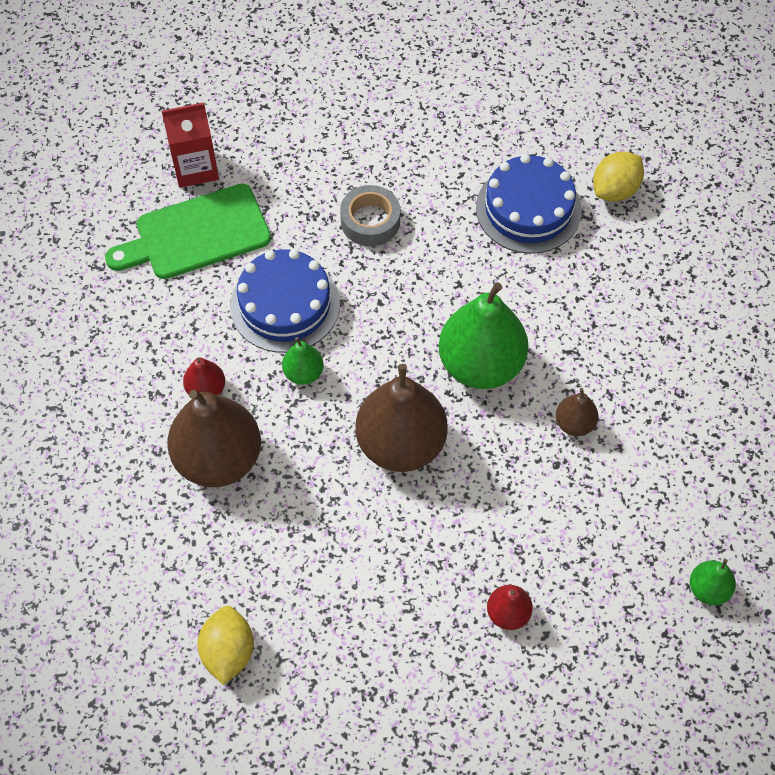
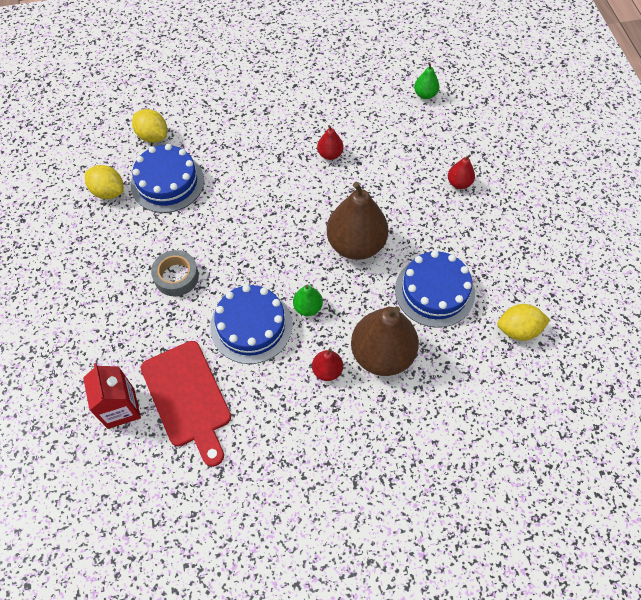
camera: 95 degrees left, 0 degrees up
green cutting board [105,184,271,279] -> red cutting board [141,341,231,467]
green pear [439,282,528,389] -> none
brown pear [556,388,598,436] -> red pear [317,125,343,160]
none -> yellow lemon [85,165,124,199]
none -> blue cake [395,251,475,328]

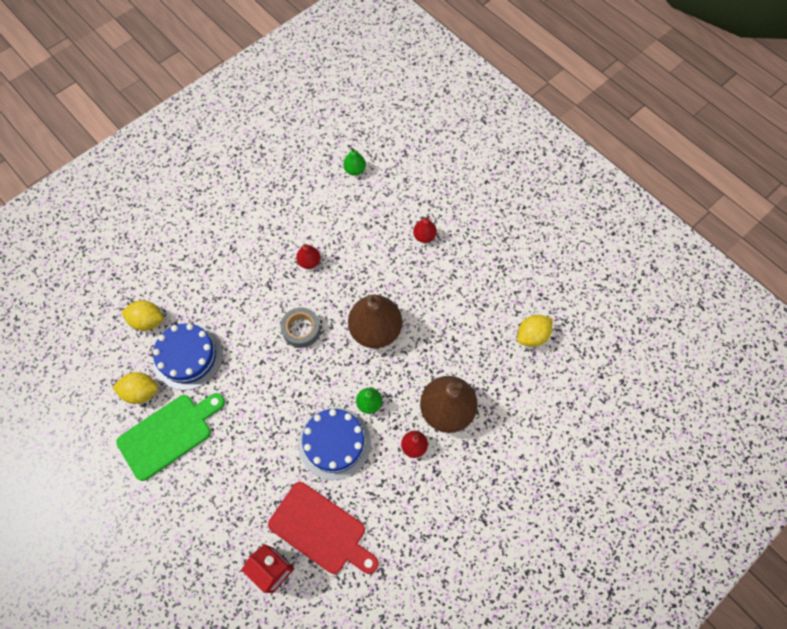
camera: 30 degrees left, 5 degrees up
grey tape [151,250,199,296] -> grey tape moved to [281,307,321,348]
blue cake [395,251,475,328] -> none
none -> green cutting board [117,393,225,481]

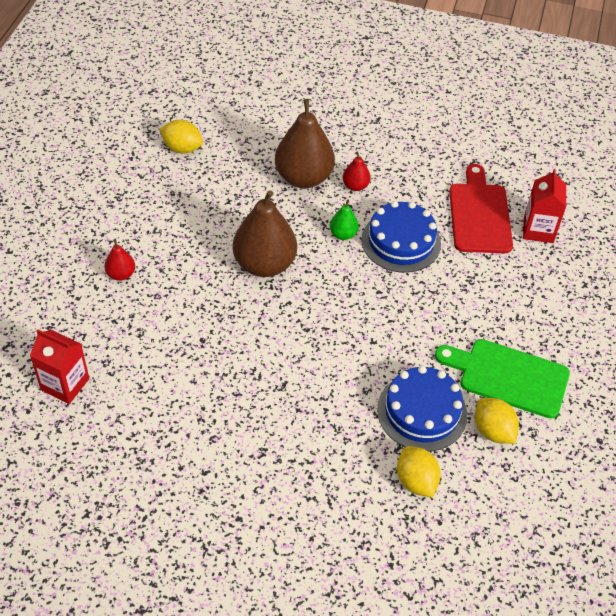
camera: 125 degrees left, 15 degrees down
grey tape [281,307,321,348] -> none
red pear [296,244,321,269] -> none
green pear [343,147,366,176] -> red carton [30,329,89,404]

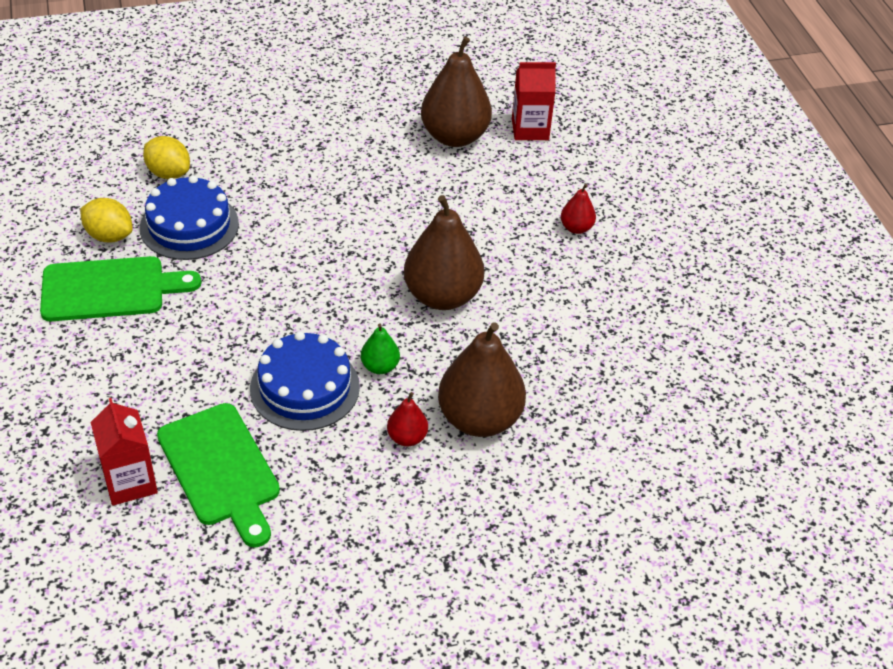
camera: 150 degrees right, 5 degrees down
yellow lemon [159,120,203,153] -> none
red cutting board [449,164,513,253] -> green cutting board [157,403,280,547]
none -> brown pear [421,37,492,147]

